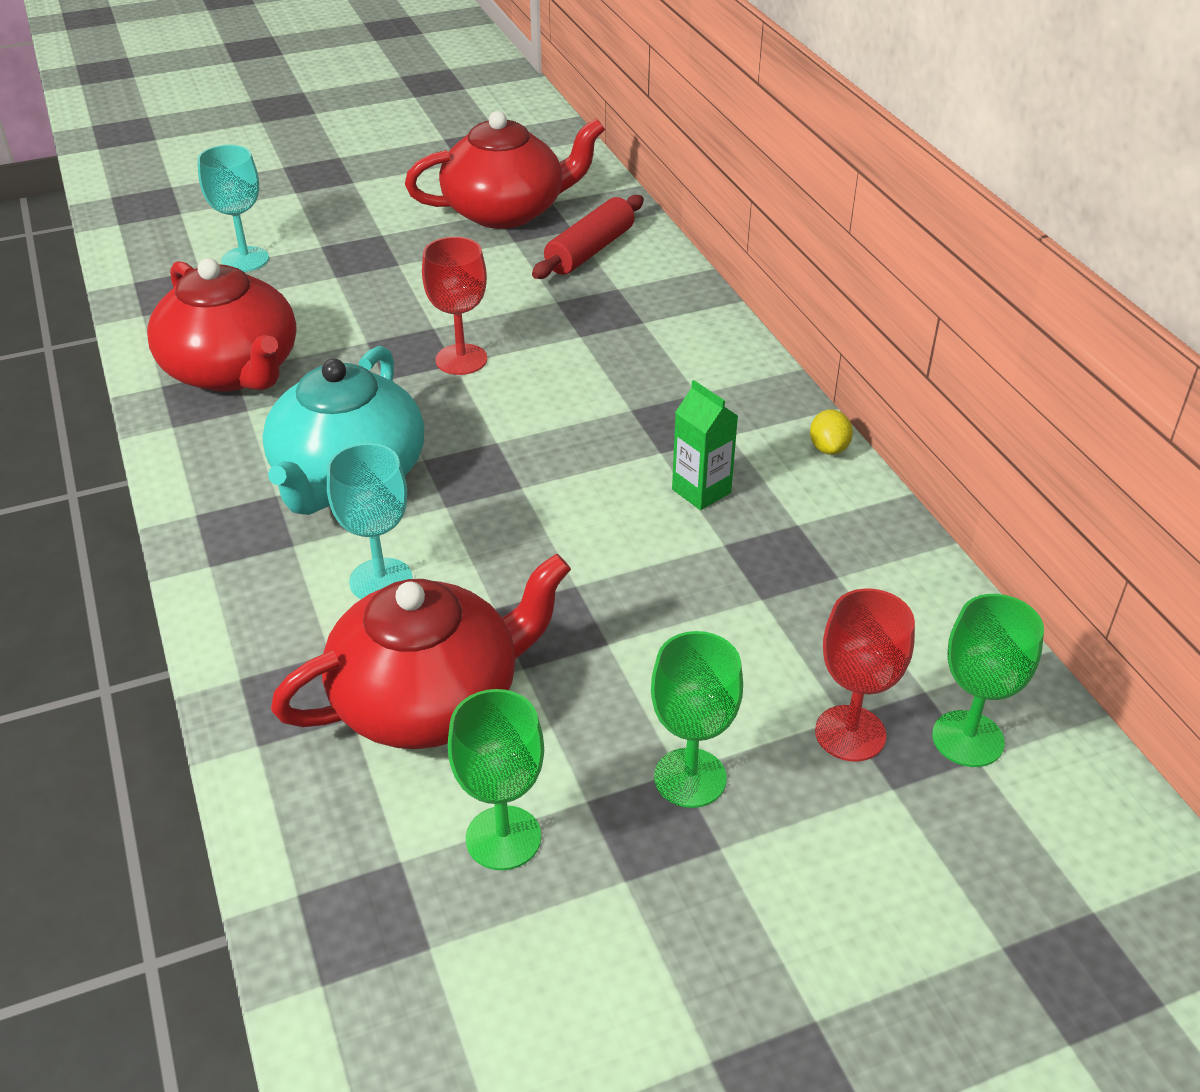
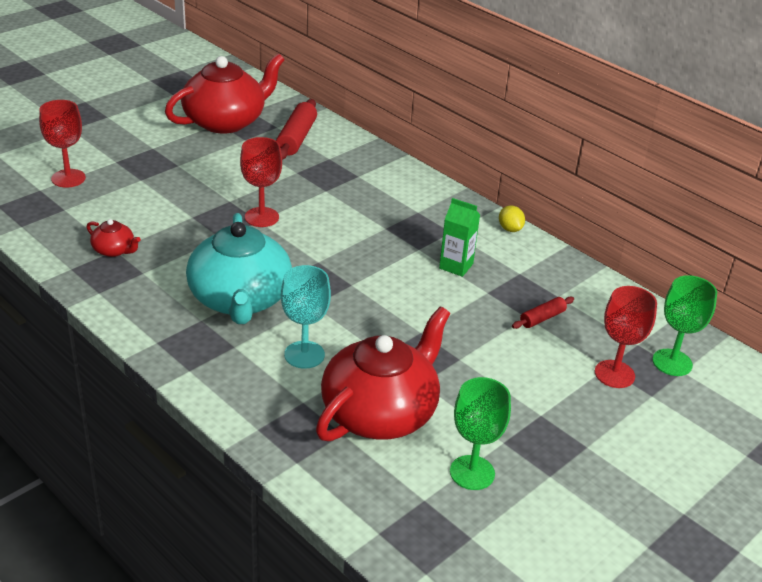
camera: 25 degrees left, 5 degrees down
red teapot [147,258,297,391] -> red teapot [86,219,141,257], size x0.43
turquoise goblet [197,145,269,272] -> red goblet [39,100,86,188]
green goblet [651,631,743,808] -> none
none -> red rolling pin [512,297,574,329]

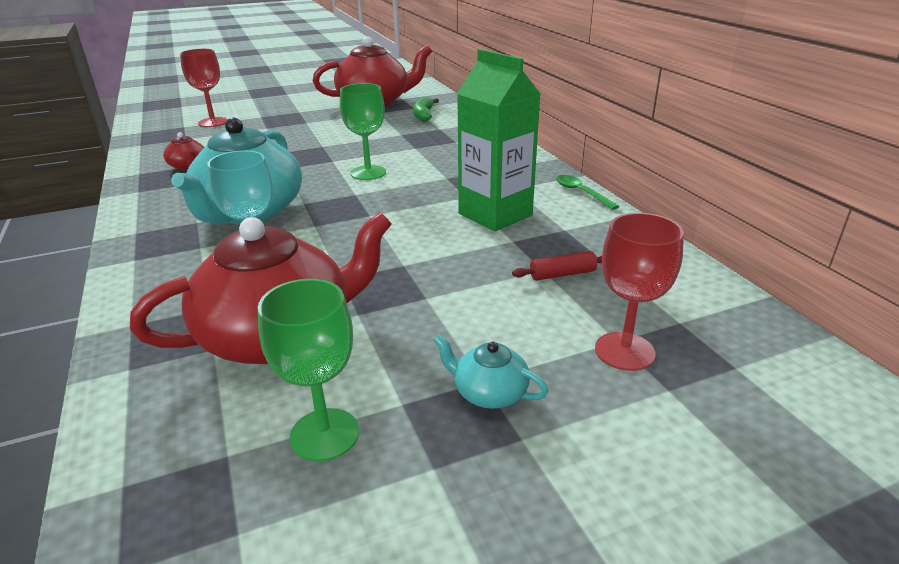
camera: 25 degrees right, 5 degrees down
red goblet [240,137,282,227] -> none
red rolling pin [276,99,317,160] -> green banana [413,97,439,122]
green carton [439,198,480,277] -> green carton [457,49,541,231], size x1.78
yellow lemon [499,205,525,232] -> green spoon [556,175,619,210]
green goblet [652,275,717,376] -> green goblet moved to [340,83,386,180]
none -> turquoise teapot [433,334,548,409]

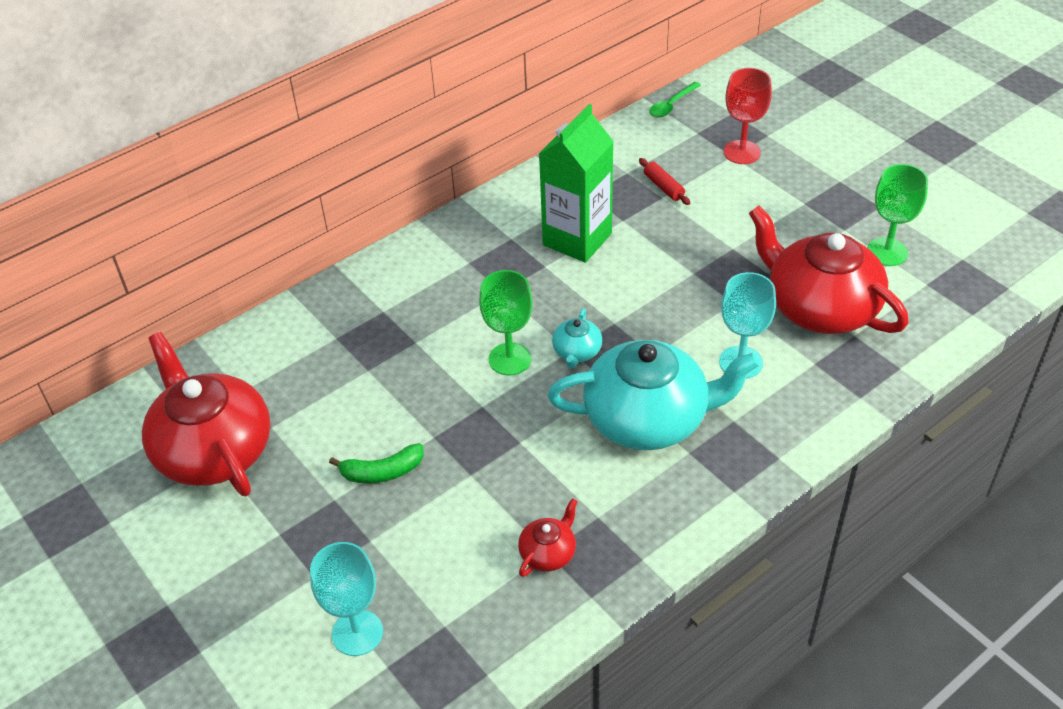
camera: 105 degrees left, 15 degrees up
red goblet [180,49,228,127] -> turquoise goblet [310,542,383,656]
green banana [413,97,439,122] -> green banana moved to [329,443,424,484]
turquoise teapot [433,334,548,409] -> turquoise teapot moved to [552,308,602,368]
green spoon [556,175,619,210] -> green spoon moved to [649,82,701,118]

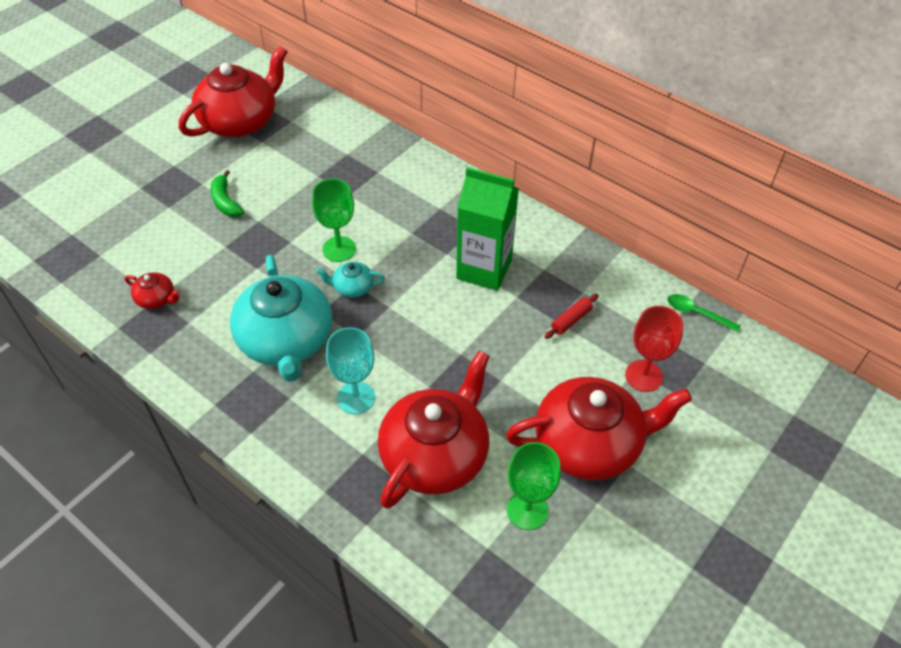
camera: 75 degrees right, 5 degrees up
turquoise goblet [310,542,383,656] -> none
none -> red teapot [506,377,692,480]

